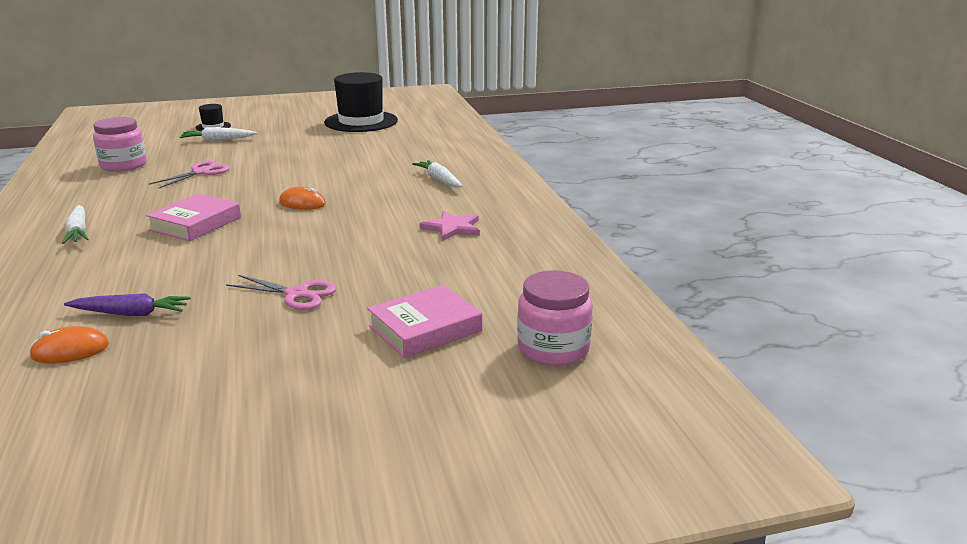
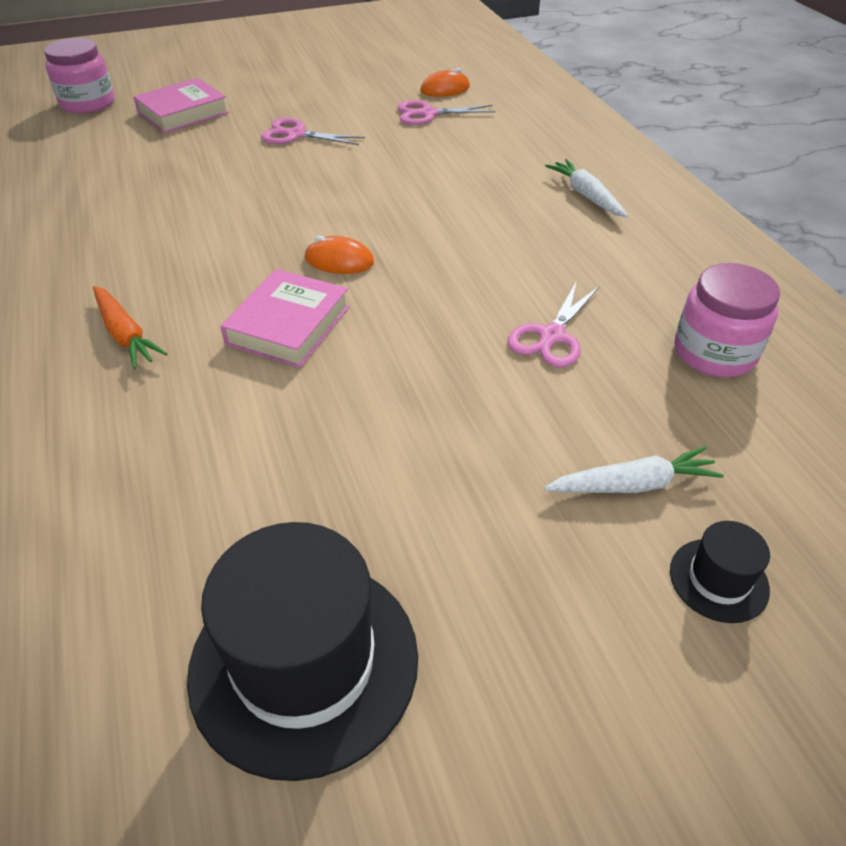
camera: 175 degrees right, 20 degrees up
purple carrot [64,293,191,316] -> pink scissors [397,100,496,125]
pink book [146,193,241,241] -> pink book moved to [220,269,350,368]
white carrot [412,160,463,187] -> orange carrot [93,286,168,369]
pink star [419,211,480,241] -> none

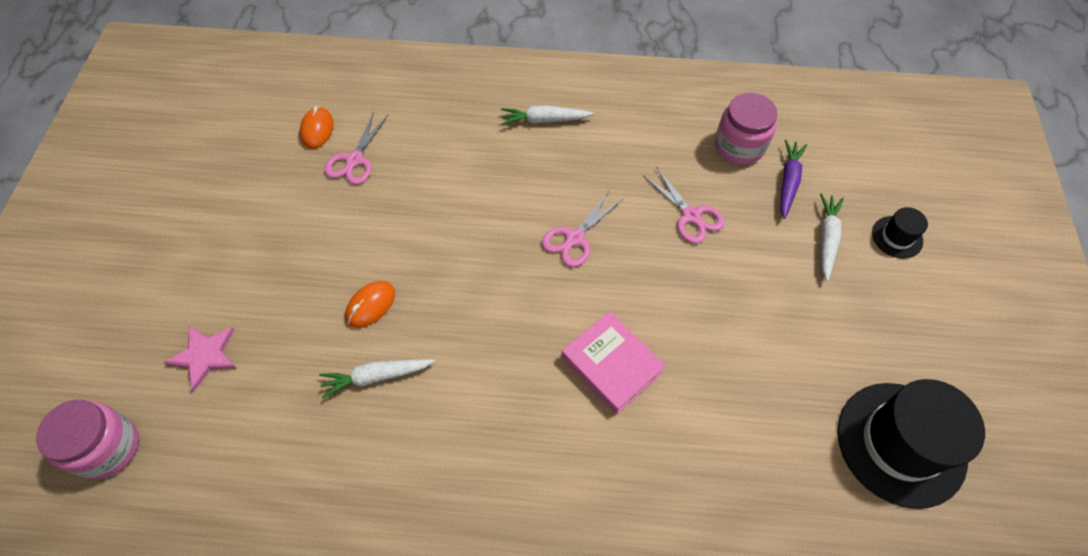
camera: 65 degrees left, 15 degrees up
orange carrot [93,286,168,369] -> none
pink book [133,78,229,133] -> pink star [163,325,237,391]
pink scissors [261,118,365,145] -> pink scissors moved to [542,191,623,267]
orange mouse [305,236,374,274] -> orange mouse moved to [345,281,395,328]
none -> white carrot [319,359,435,398]
none -> purple carrot [780,140,807,219]

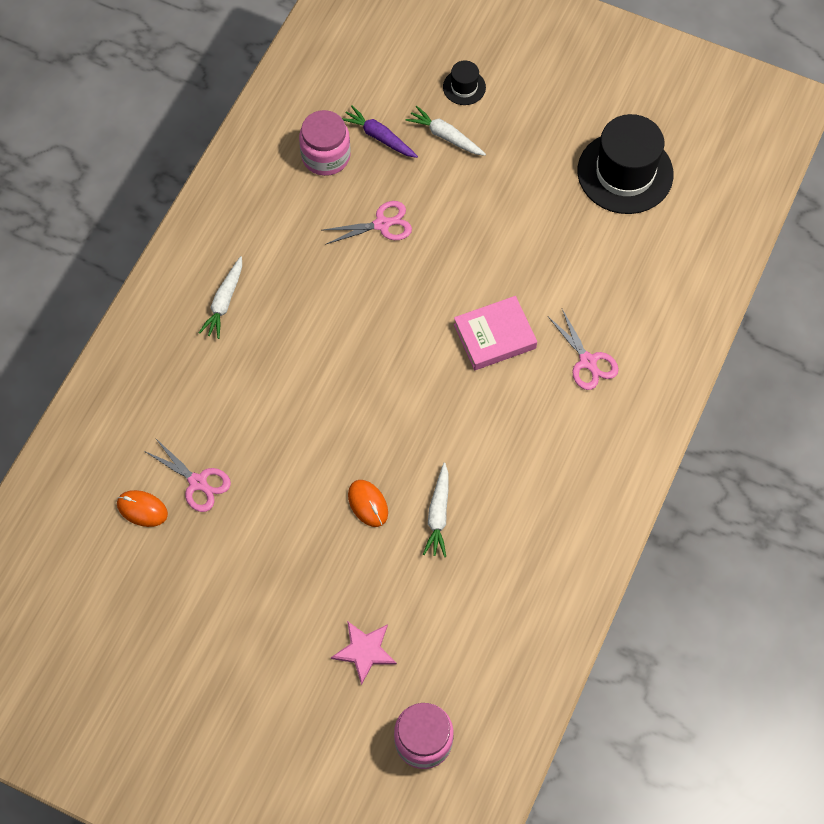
camera: 70 degrees left, 5 degrees up
pink scissors [542,191,623,267] -> pink scissors moved to [548,309,619,390]

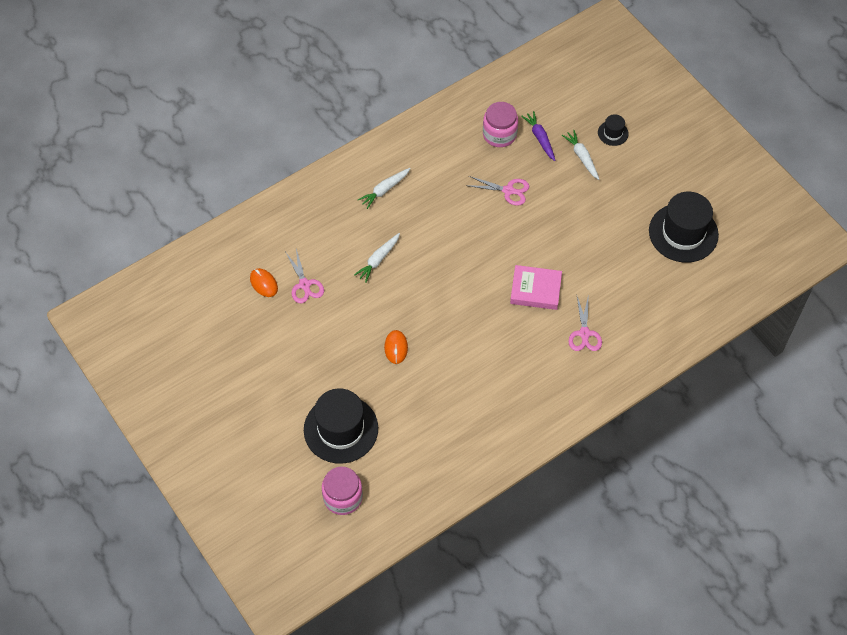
camera: 30 degrees right, 5 degrees down
pink star [331,621,397,685] -> black hat [304,388,378,464]
white carrot [423,463,449,557] -> white carrot moved to [354,233,400,283]

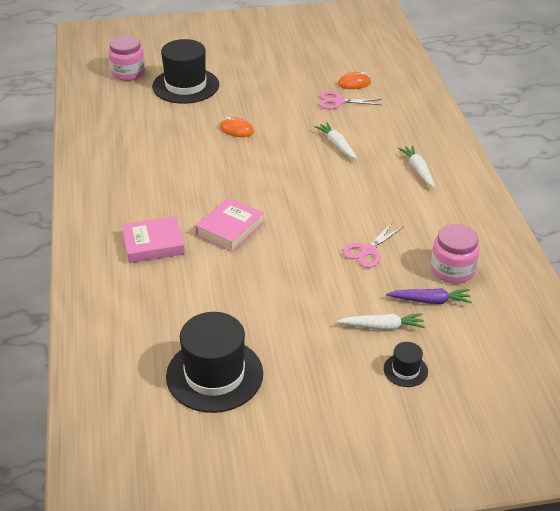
camera: 115 degrees right, 20 degrees down
pink scissors [569,294,602,351] -> pink book [122,216,185,263]

